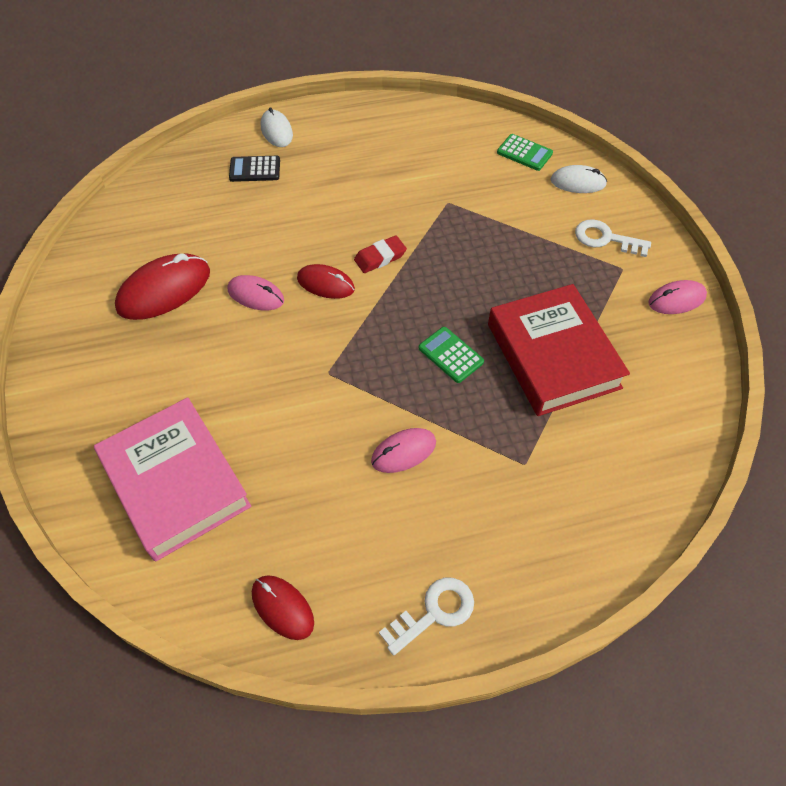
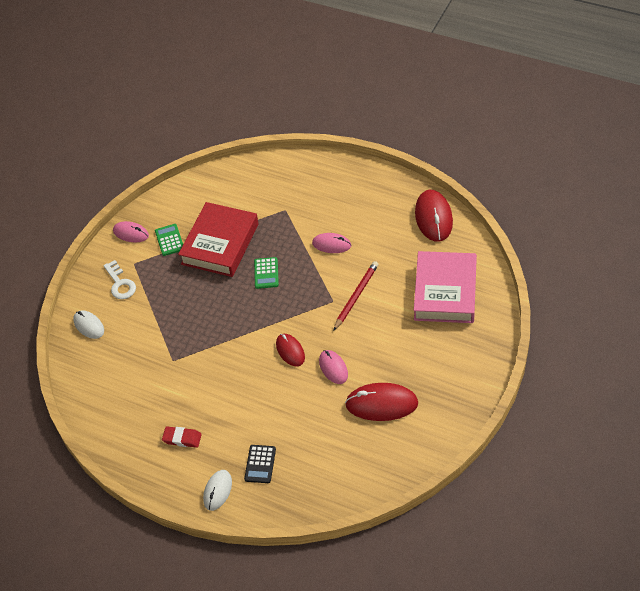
camera: 135 degrees left, 5 degrees down
black calculator [229,156,280,182] -> black calculator turned 60 degrees clockwise [244,445,276,483]
red mouse [252,575,314,640] -> red mouse [415,190,453,242], size x1.65
red eraser [354,235,407,273] -> red eraser moved to [162,427,202,448]
white key [379,578,474,656] -> none
green calculator [497,134,553,171] -> green calculator moved to [155,224,183,256]
none -> red pencil [333,261,378,331]

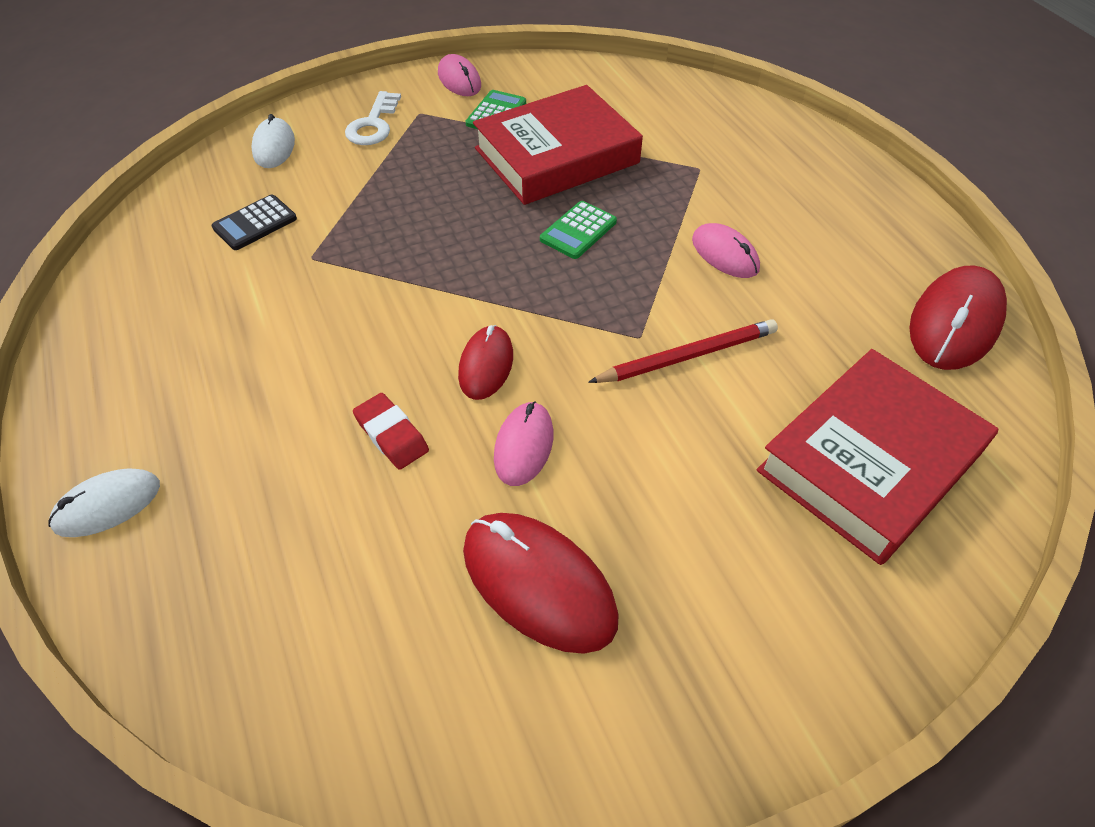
camera: 35 degrees right, 0 degrees up
red eraser [162,427,202,448] -> red eraser moved to [353,393,429,470]
black calculator [244,445,276,483] -> black calculator moved to [212,195,297,250]
pink book [414,251,477,323] -> red book [757,349,998,565]

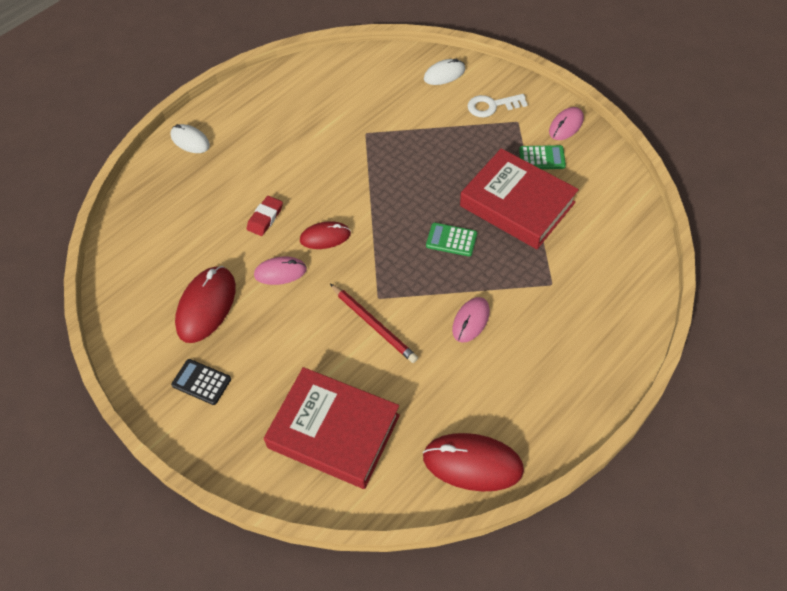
camera: 70 degrees right, 5 degrees up
black calculator [212,195,297,250] -> black calculator moved to [171,359,231,405]

